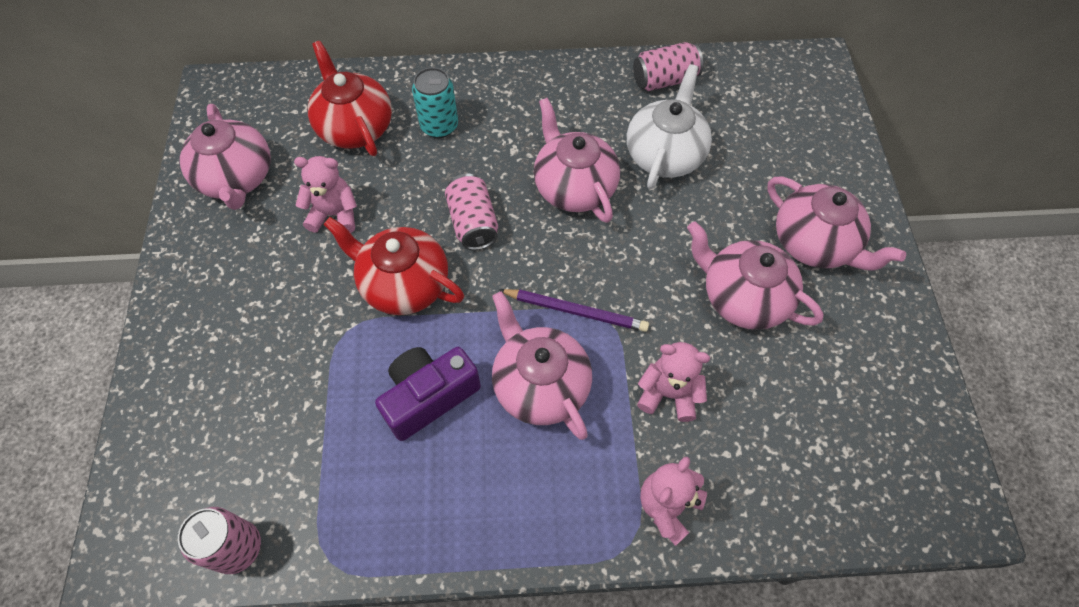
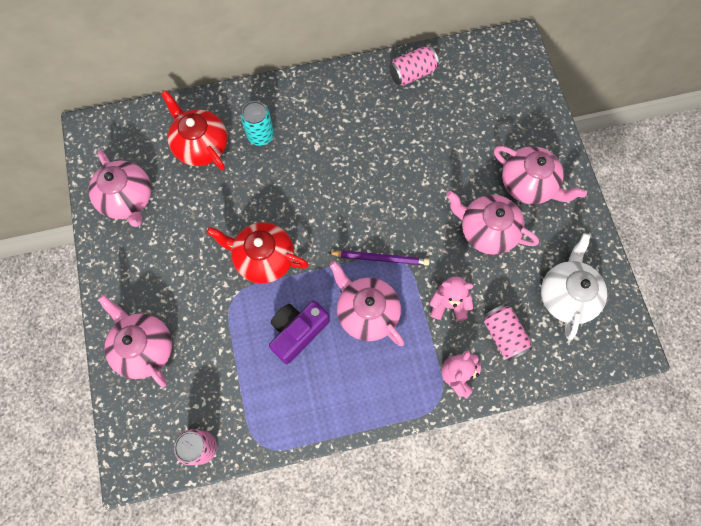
camera: 10 degrees left, 10 degrees up
pink teddy bear [294,156,357,233] -> none
pink can [445,174,498,250] -> pink can moved to [484,304,532,361]
pink teapot [534,98,620,223] -> pink teapot moved to [98,295,172,387]
white teapot [627,64,712,189] -> white teapot moved to [541,233,607,340]

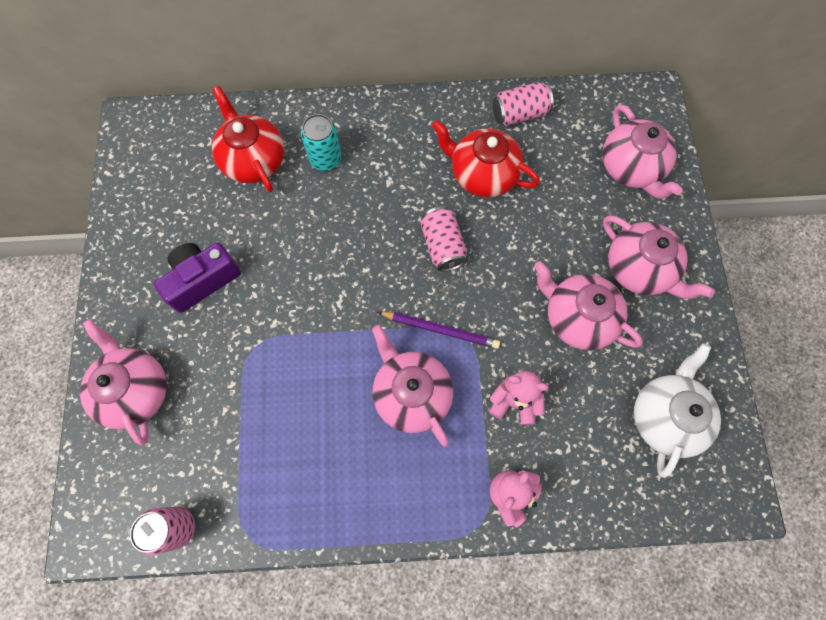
camera: 10 degrees right, 0 degrees up
pink teapot [89,150,152,227] -> pink teapot moved to [602,104,683,199]
red teapot [206,222,309,283] -> red teapot moved to [432,120,540,198]
purple camera [269,301,330,364] -> purple camera moved to [154,242,241,313]
pink can [484,304,532,361] -> pink can moved to [421,206,467,272]

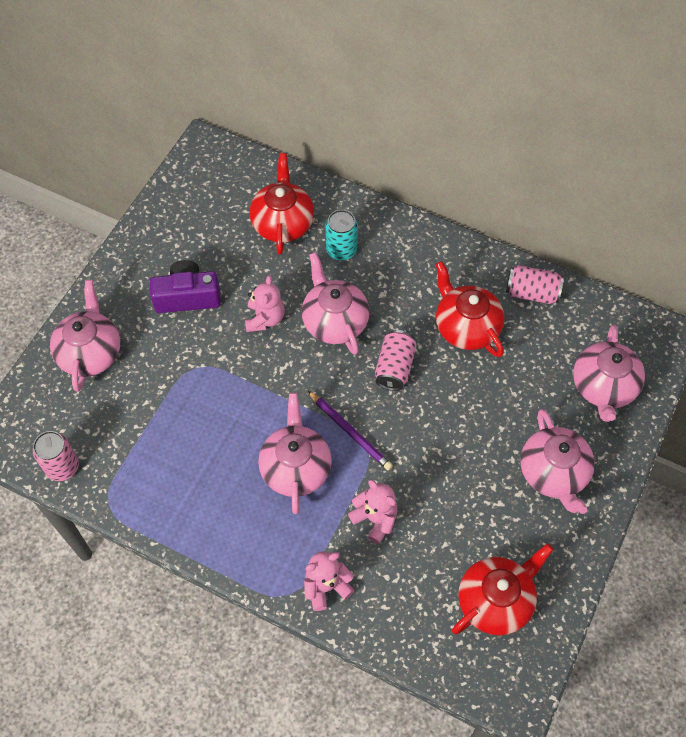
camera: 30 degrees right, 10 degrees down
pink teapot [534,261,643,350] -> pink teapot moved to [301,252,370,355]
white teapot [634,343,721,478] -> red teapot [452,544,553,636]
none -> pink teddy bear [245,275,285,332]

